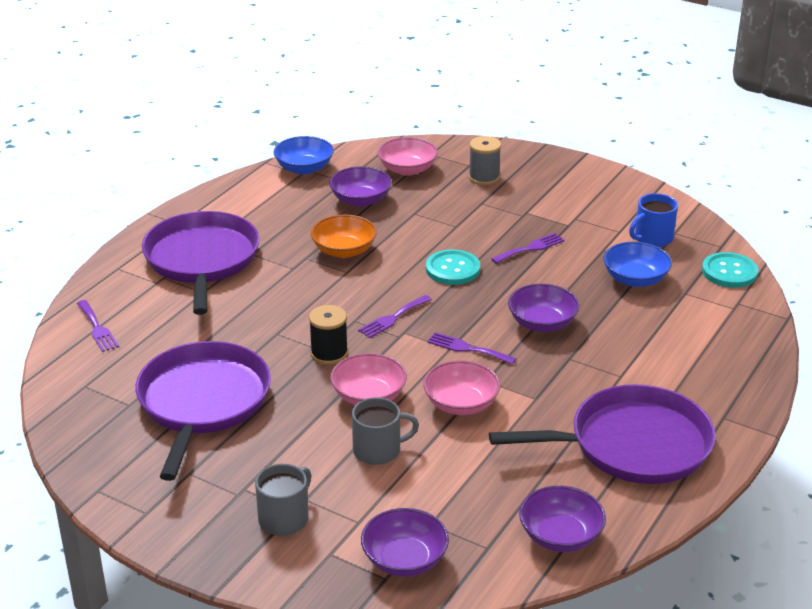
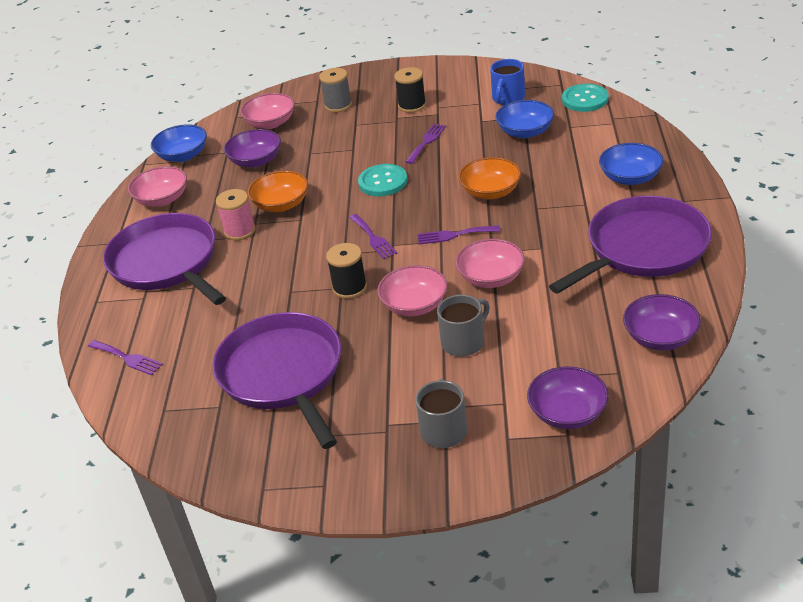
camera: 25 degrees left, 5 degrees up
purple fork [358,295,432,338] -> purple fork turned 45 degrees counterclockwise [349,214,398,259]
purple bowl [508,284,579,332] -> orange bowl [458,157,521,199]
none -> pink bowl [128,166,187,207]
none -> pink spool [216,189,256,240]
none -> black spool [394,67,426,113]
none -> blue bowl [599,143,664,185]

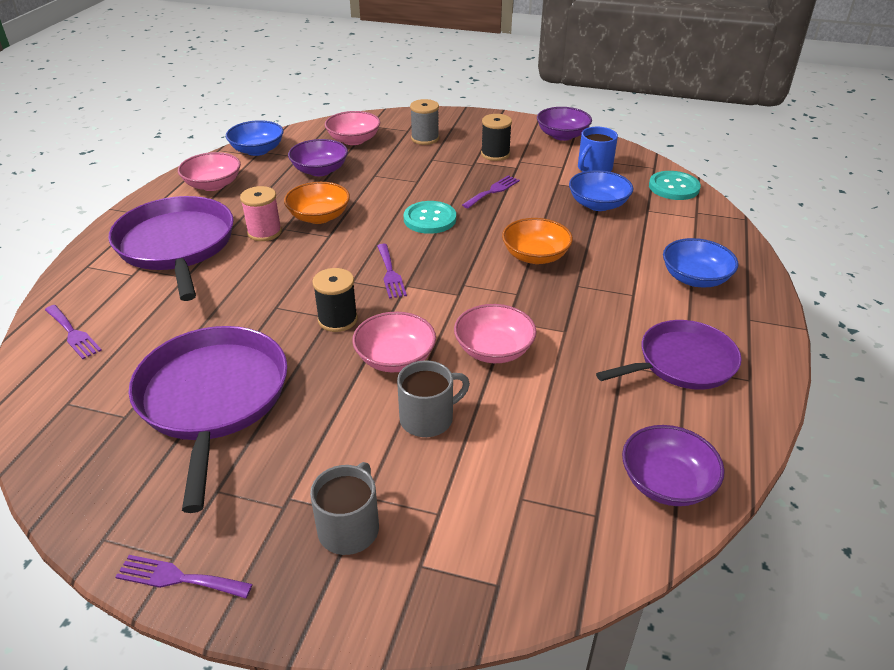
camera: 10 degrees right, 0 degrees up
purple fork [418,225,500,244] -> purple fork moved to [116,555,253,598]
purple bowl [527,366,609,429] -> purple bowl moved to [537,107,592,141]
purple pan [549,196,712,294] -> purple pan [596,320,742,390], size x0.66

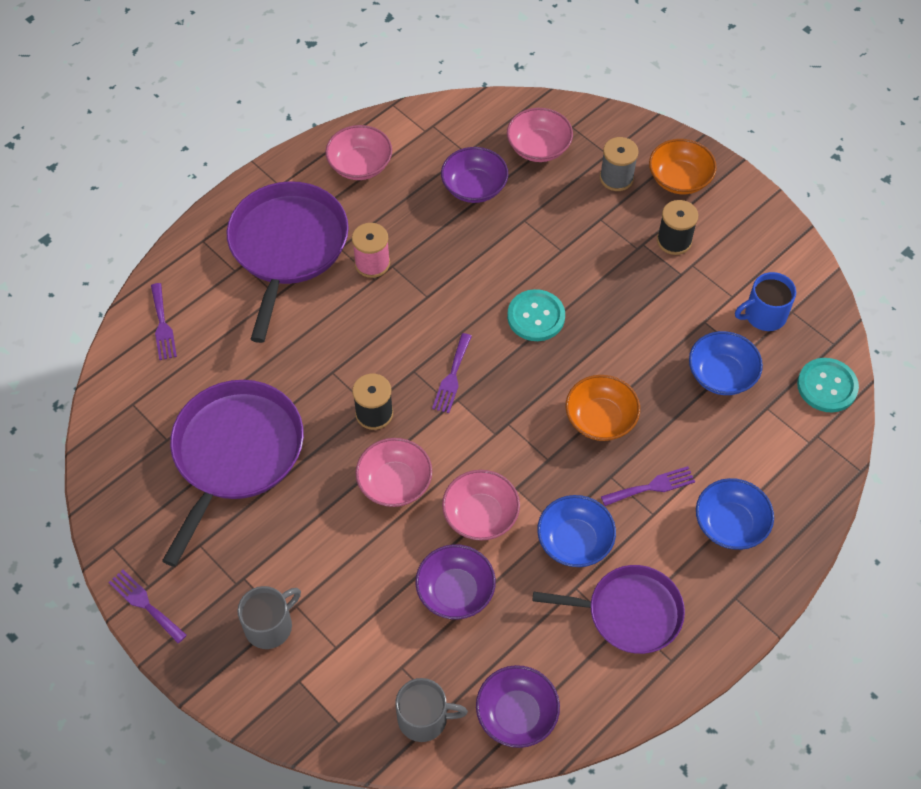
camera: 30 degrees right, 20 degrees up
blue bowl [226,120,284,156] -> blue bowl moved to [537,495,616,567]
orange bowl [284,182,350,224] -> orange bowl moved to [649,139,717,194]
grey mug [397,360,470,437] -> grey mug moved to [395,678,468,742]
purple fork [462,175,520,208] -> purple fork moved to [601,466,695,506]
purple bowl [537,107,592,141] -> purple bowl moved to [415,544,496,620]

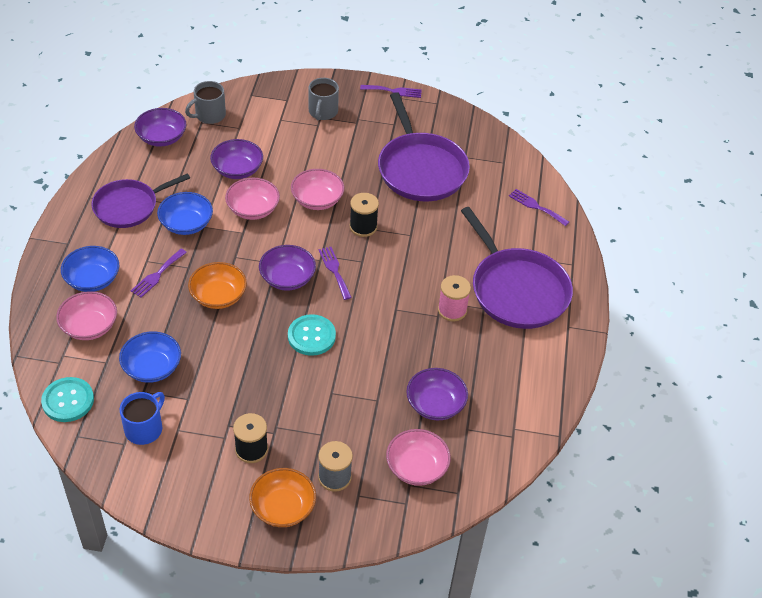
camera: 140 degrees right, 10 degrees down
pink bowl [325,125,392,180] -> pink bowl moved to [56,291,117,340]
none -> purple bowl [259,245,316,291]

